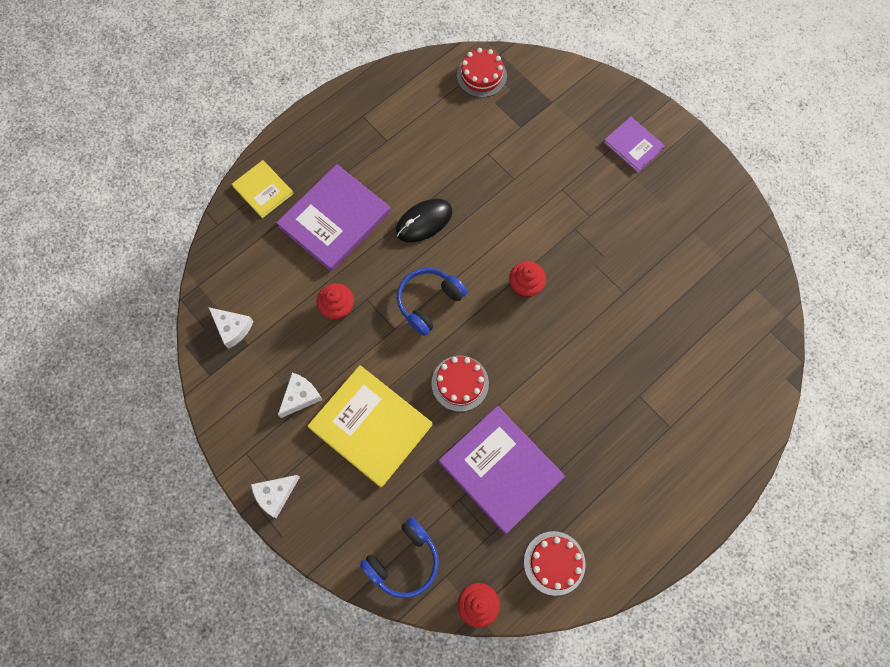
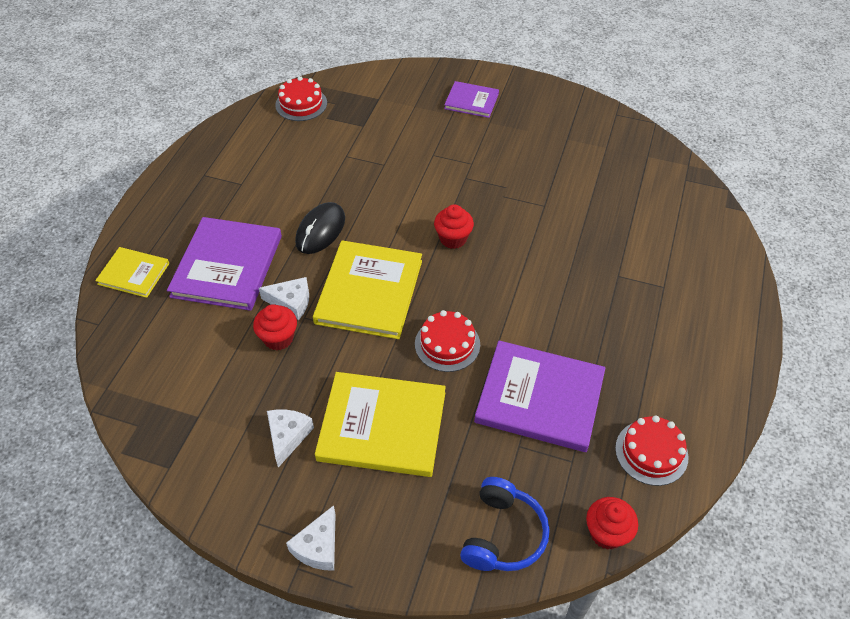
camera: 30 degrees left, 20 degrees down
white cheese [208,307,254,349] -> white cheese moved to [259,277,309,320]
blue headphones [397,268,467,336] -> yellow book [313,240,422,339]

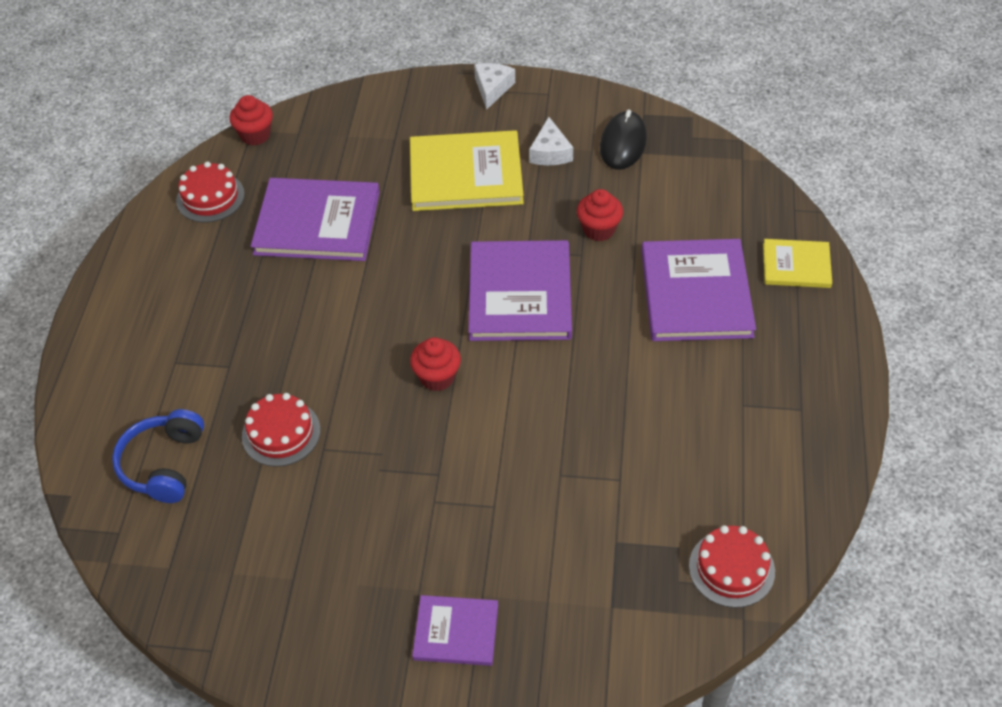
camera: 170 degrees right, 0 degrees up
white cheese [259,277,309,320] -> none
black mouse [295,202,345,254] -> black mouse moved to [600,110,647,169]
yellow book [313,240,422,339] -> purple book [468,240,572,341]
red cake [415,310,480,372] -> red cake moved to [242,393,321,467]
blue headphones [460,477,550,571] -> blue headphones moved to [112,409,204,503]

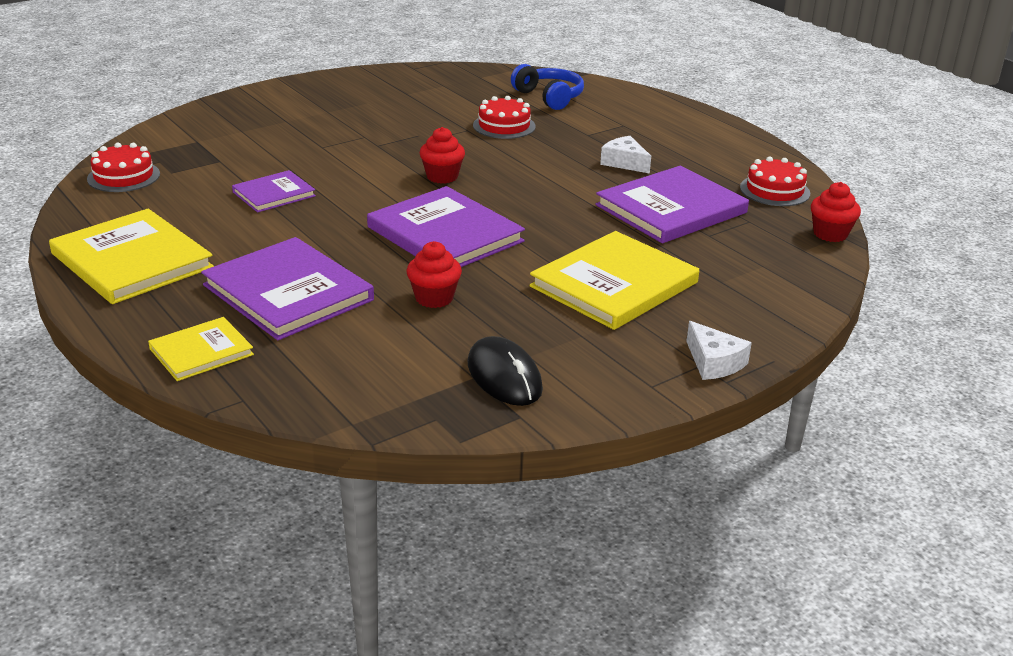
camera: 135 degrees right, 20 degrees down
purple book [412,595,498,666] -> purple book moved to [232,170,316,213]
white cheese [529,117,573,165] -> white cheese moved to [600,136,651,174]
none -> yellow book [49,209,214,304]

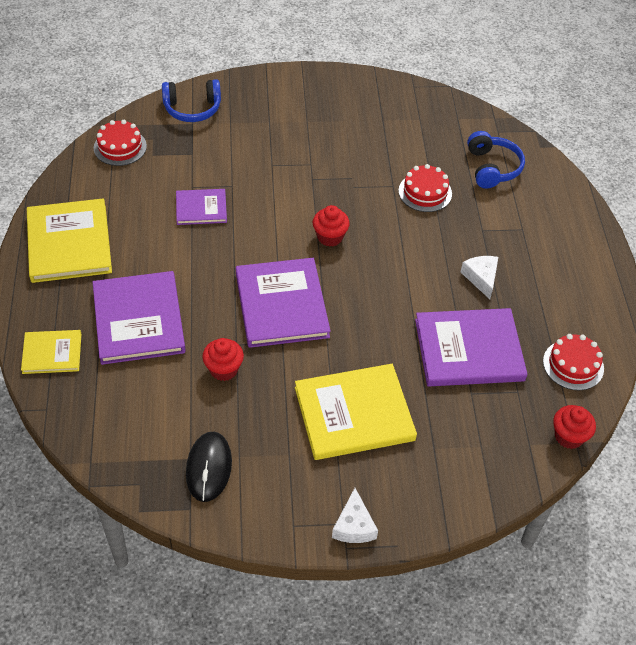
camera: 30 degrees right, 20 degrees up
none -> blue headphones [162,79,221,122]

